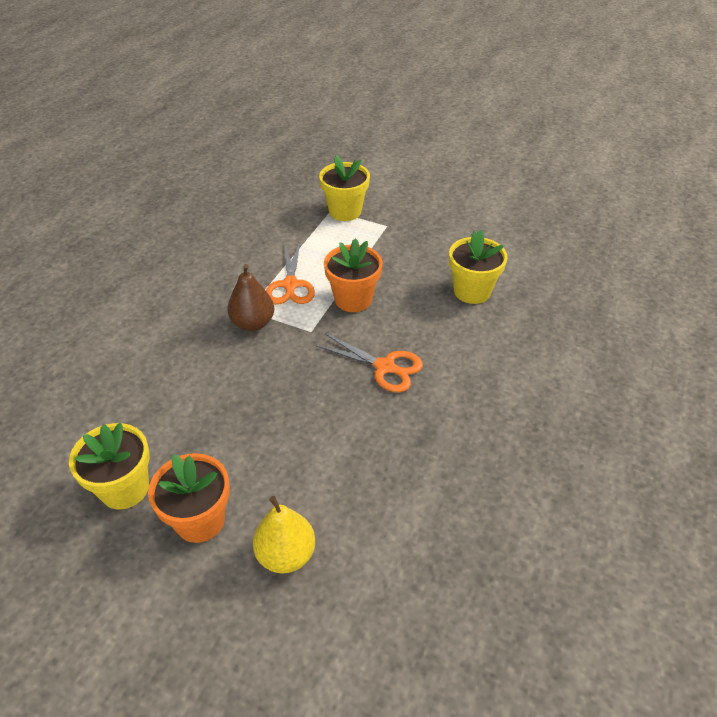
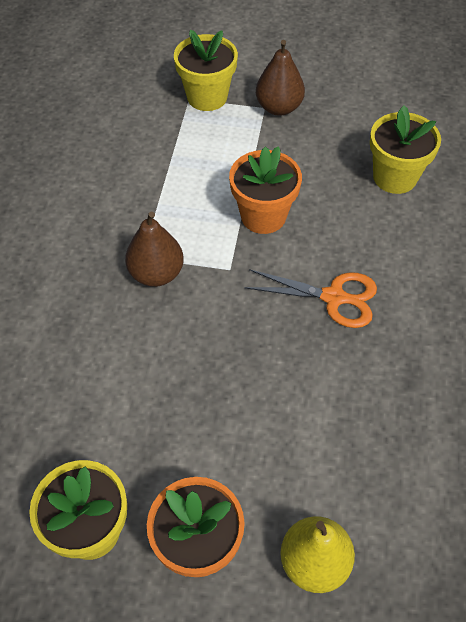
camera: 15 degrees left, 10 degrees up
orange scissors [266,242,315,305] -> none
none -> brown pear [256,40,305,116]

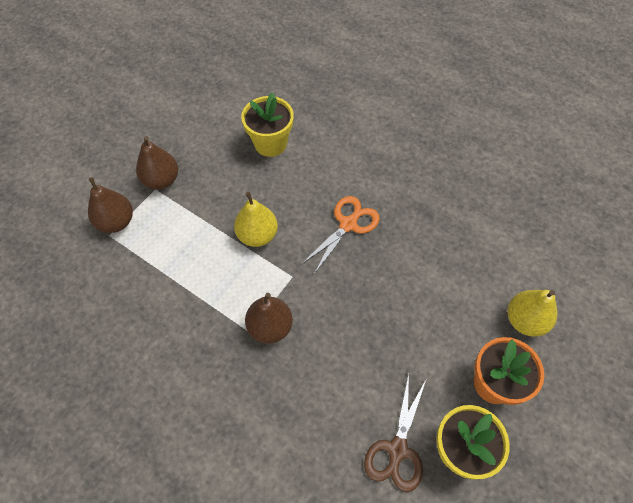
camera: 65 degrees left, 5 degrees up
yellow flower pot [174,30,238,111] -> brown pear [88,177,133,233]
orange flower pot [229,146,302,234] -> yellow pear [234,192,278,247]
none -> brown scissors [364,374,427,492]

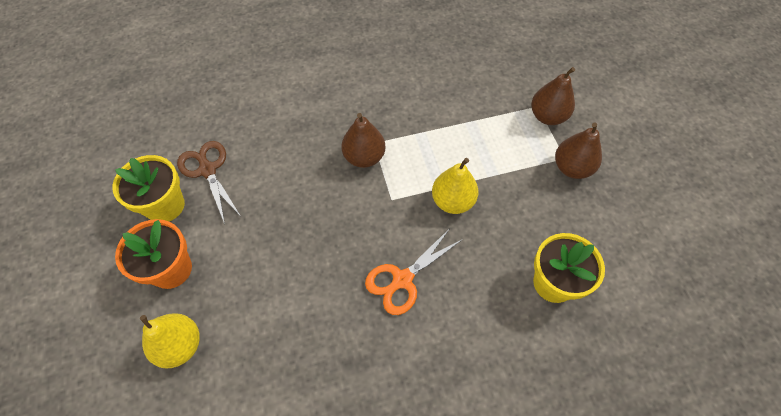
camera: 130 degrees right, 0 degrees up
orange scissors [302,196,380,274] -> orange scissors turned 60 degrees clockwise [365,229,463,315]

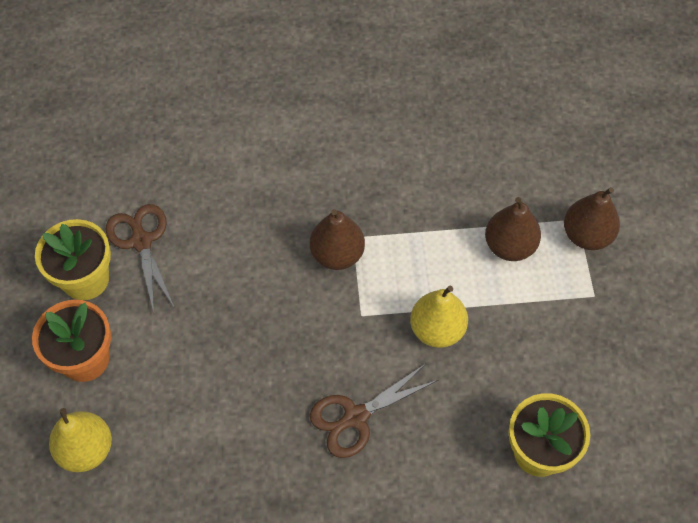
camera: 10 degrees right, 0 degrees up
orange scissors [365,229,463,315] -> brown scissors [310,364,438,458]
brown pear [555,123,602,179] -> brown pear moved to [485,197,541,261]

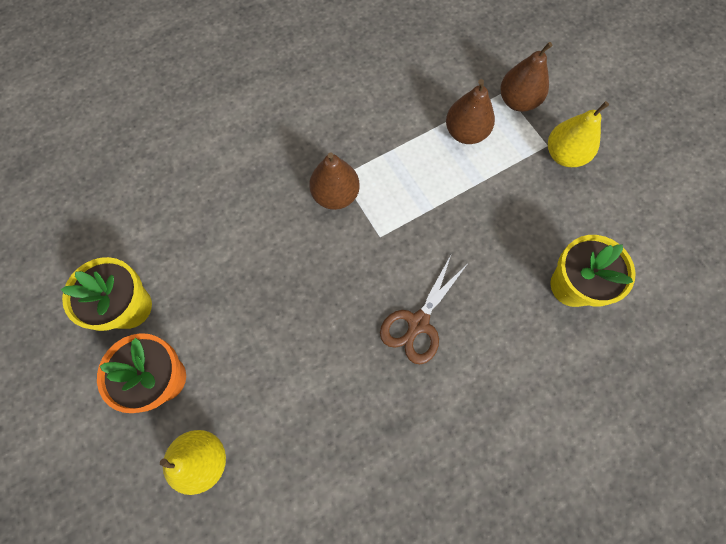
camera: 25 degrees left, 10 degrees up
brown scissors [105,204,174,313] -> none
yellow pear [410,286,468,348] -> yellow pear moved to [548,101,609,167]

